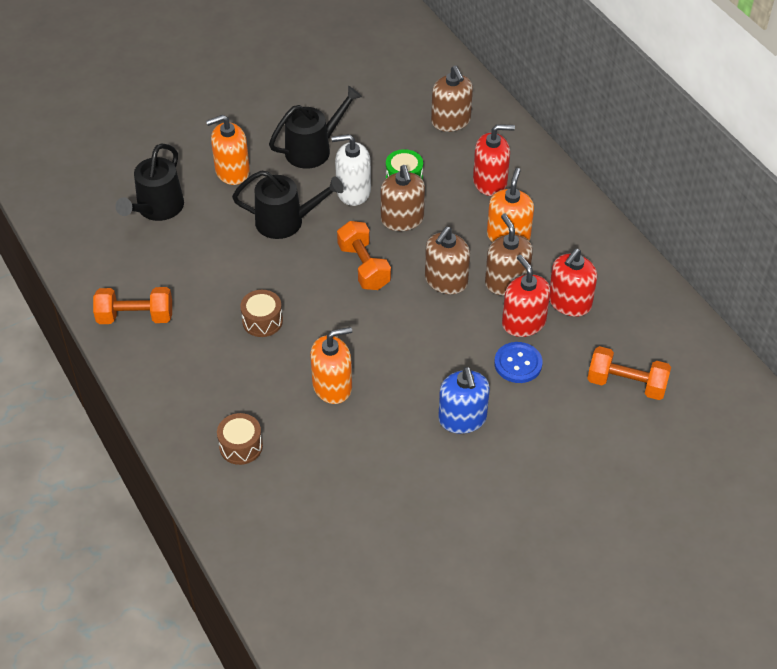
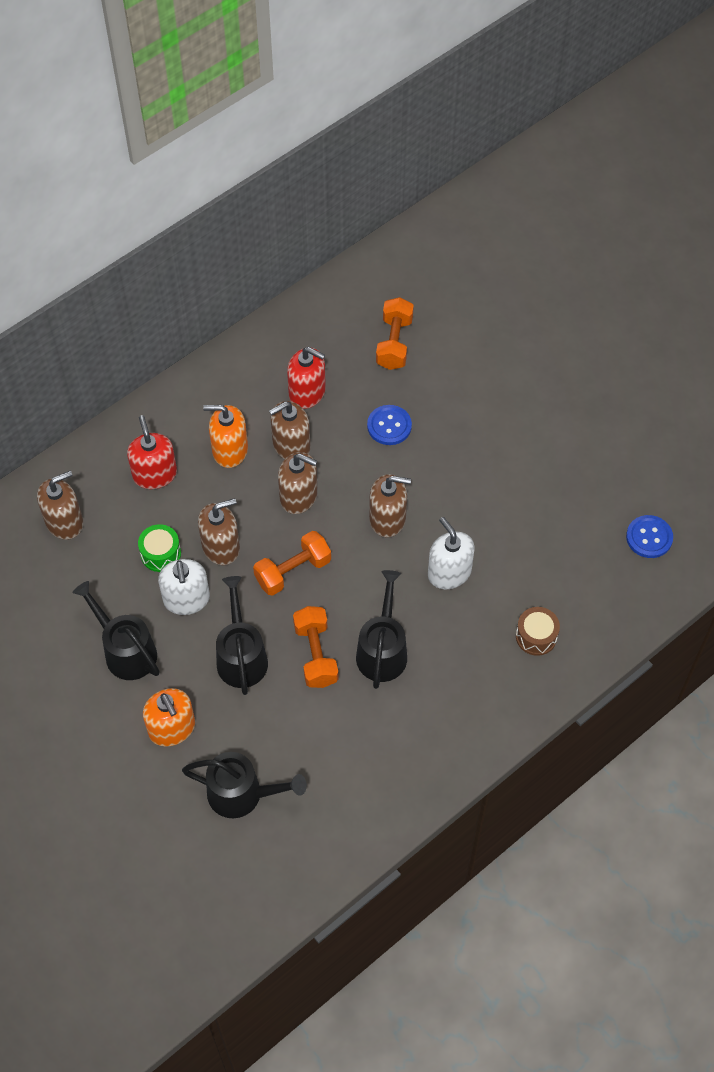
camera: 100 degrees left, 10 degrees up
orange dumbbell [93,287,172,324] -> orange dumbbell moved to [293,606,338,688]
brown drum [240,290,283,337] -> black watering can [356,570,407,689]
orange soap dispenser [310,327,352,404] -> white soap dispenser [428,517,475,589]
blue soap dispenser [438,367,490,434] -> none
red soap dispenser [502,255,550,337] -> none
none -> brown soap dispenser [369,474,411,537]
none -> blue button [626,515,673,558]

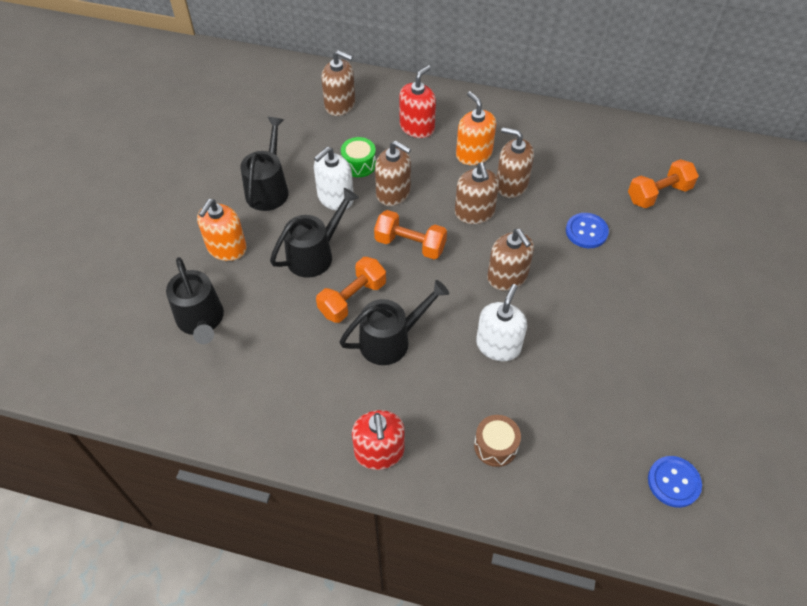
camera: 55 degrees right, 5 degrees down
red soap dispenser [287,347,326,409] -> red soap dispenser moved to [352,410,405,470]

